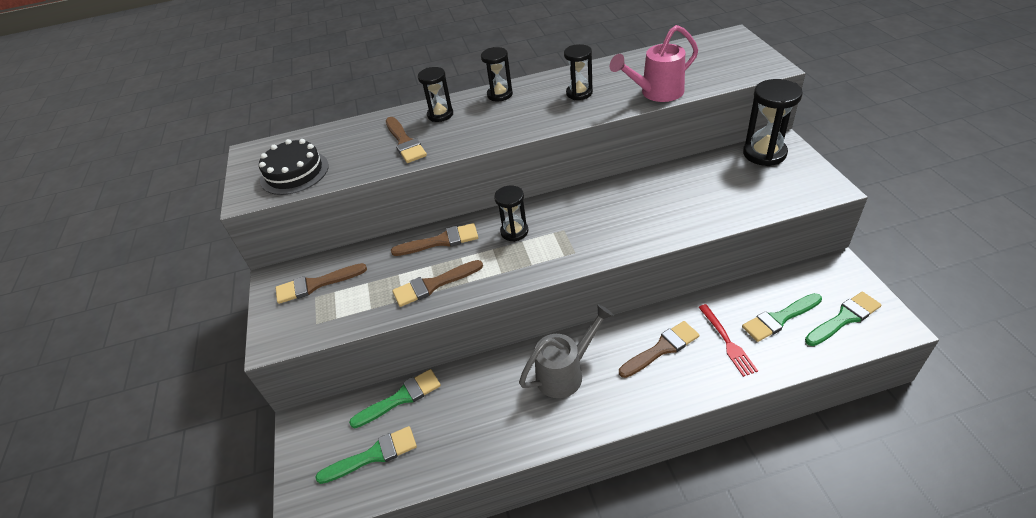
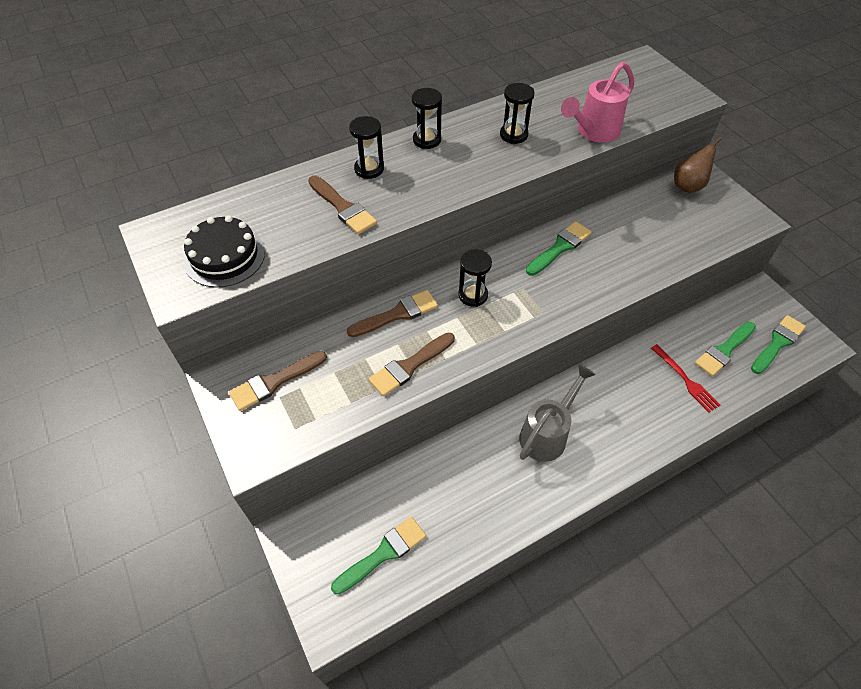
camera: 20 degrees left, 10 degrees up
green brush [349,369,441,428] -> green brush moved to [526,221,592,276]
brown brush [619,321,699,378] -> none
black hourglass [743,79,803,166] -> brown pear [674,137,721,193]

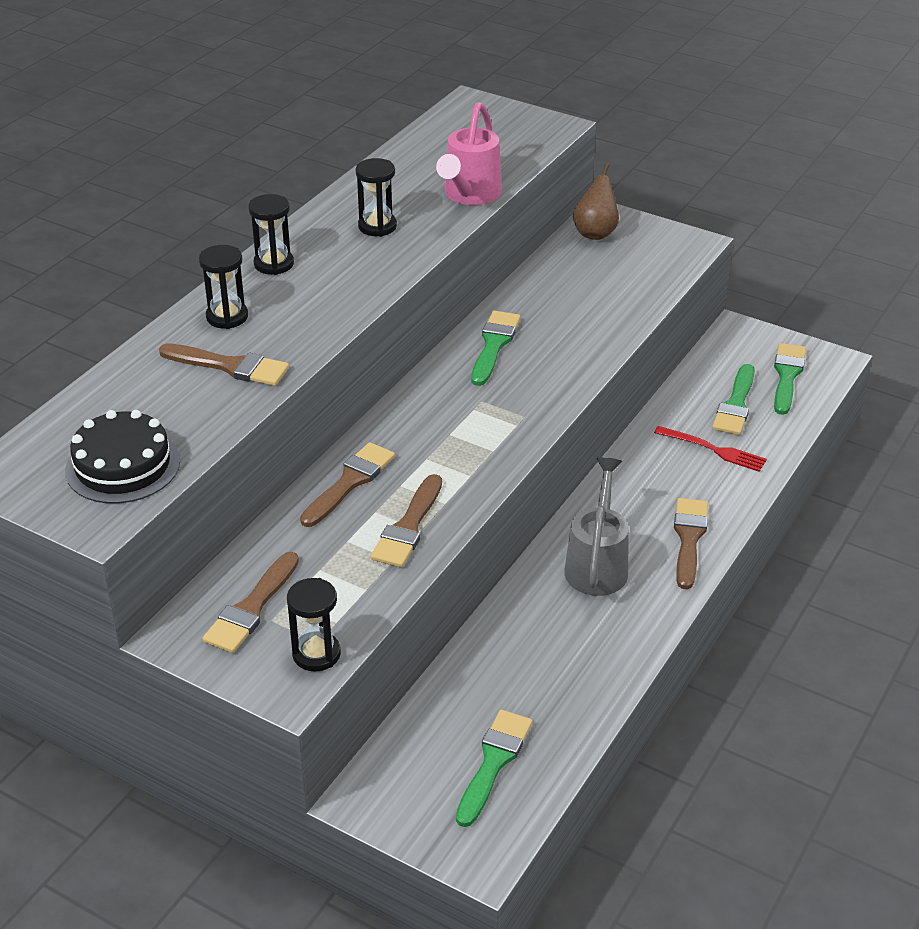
camera: 30 degrees left, 15 degrees down
black hourglass [458,249,492,307] -> black hourglass moved to [287,578,341,672]
none -> brown brush [674,498,708,589]

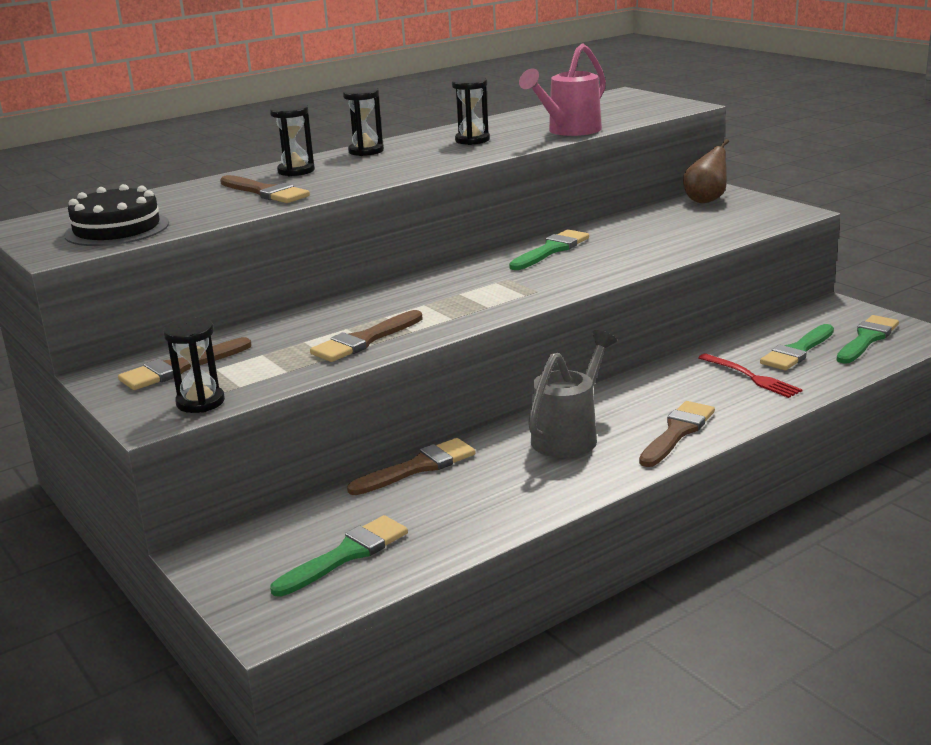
camera: 25 degrees right, 15 degrees down
brown brush [300,442,395,527] -> brown brush moved to [347,438,475,495]

